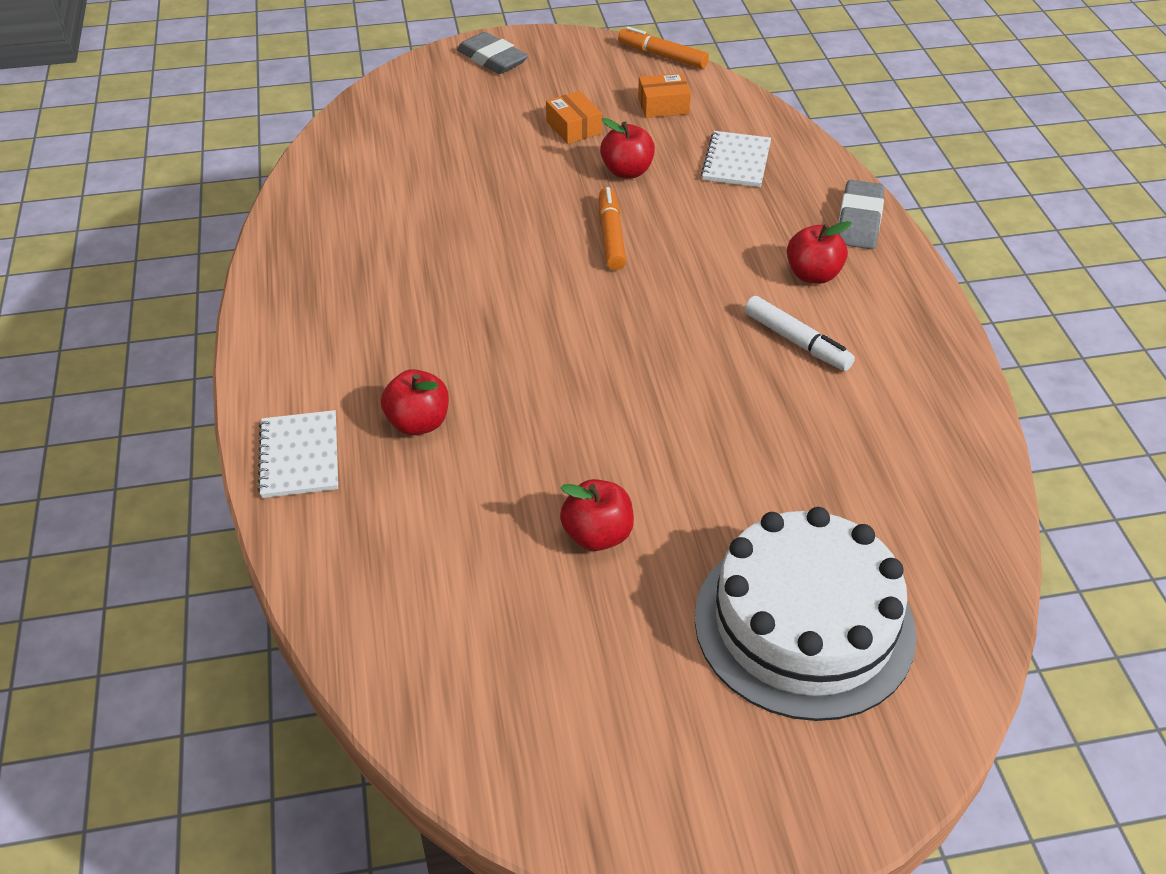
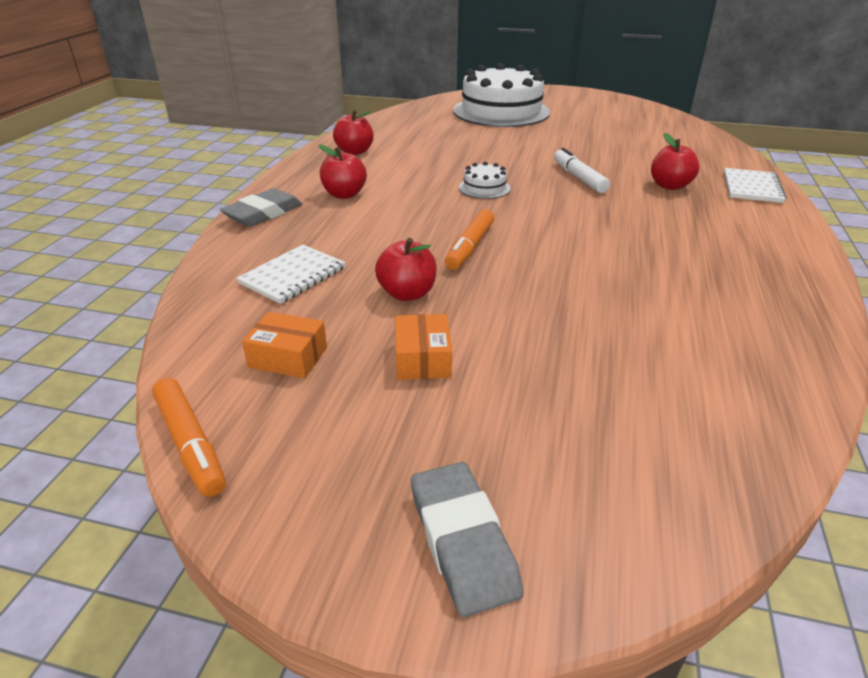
camera: 155 degrees left, 10 degrees down
red apple [560,479,634,551] -> red apple moved to [333,110,374,155]
white marker [745,296,855,371] -> white marker moved to [554,148,610,193]
none -> white cake [459,162,511,199]

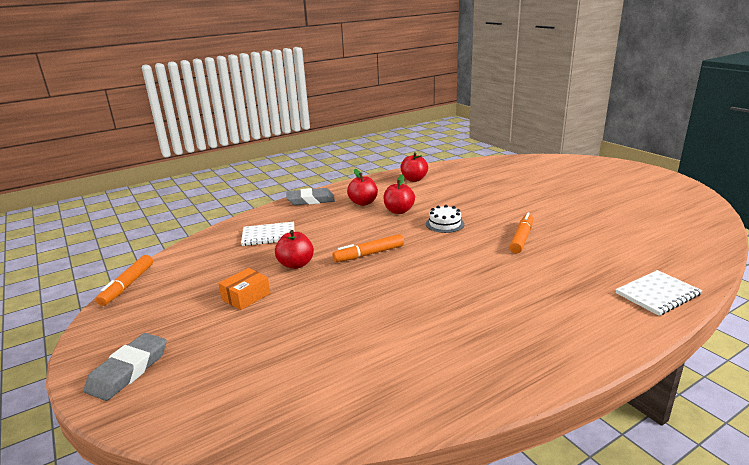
camera: 45 degrees right, 10 degrees down
orange box [242,312,327,378] -> none
white cake [453,63,550,127] -> none
white marker [554,148,610,193] -> orange marker [509,212,533,254]
red apple [651,133,700,190] -> red apple moved to [383,175,415,214]

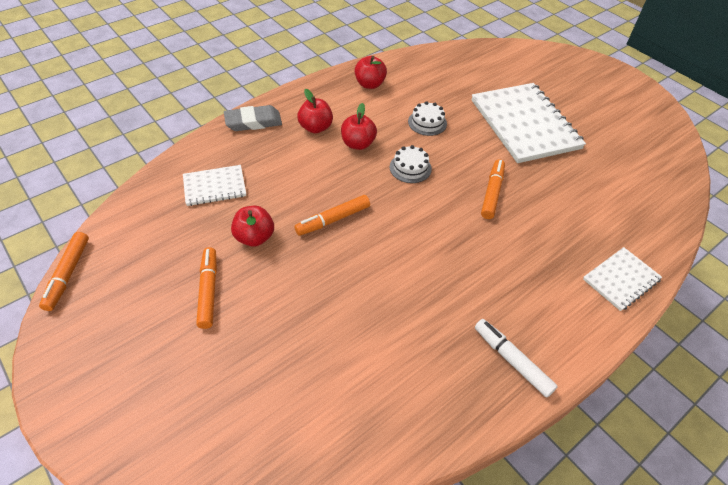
camera: 10 degrees left, 25 degrees up
grey eraser [83,333,167,401] -> none
orange box [218,268,270,310] -> orange marker [196,247,217,329]
none -> white cake [408,101,447,136]
none -> white notebook [472,83,586,163]
none -> white marker [475,319,558,398]

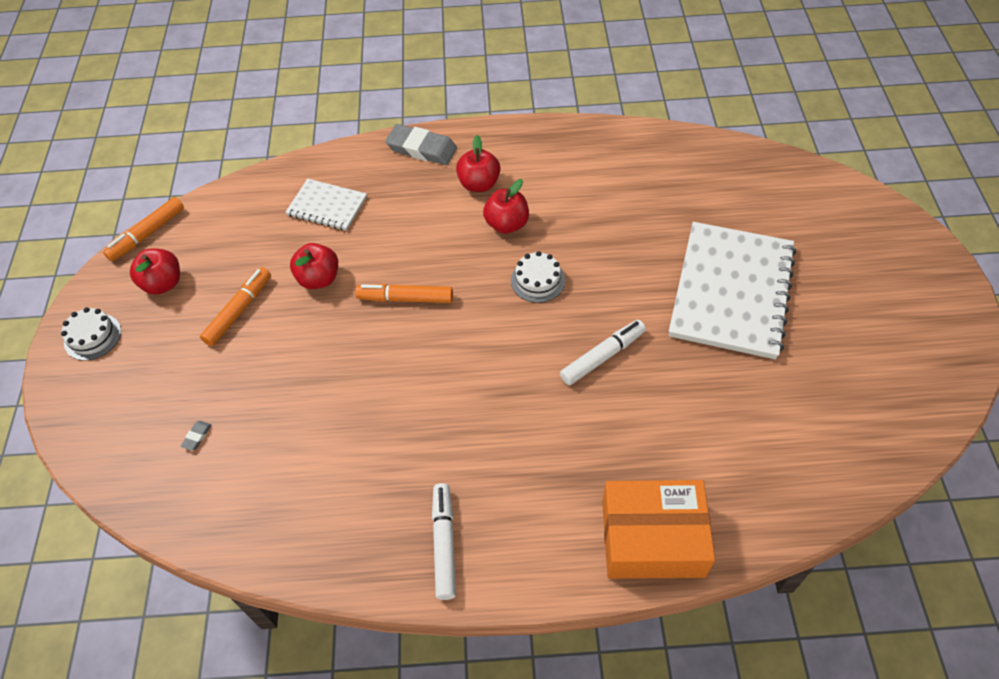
camera: 40 degrees right, 5 degrees up
red apple [355,56,387,89] -> red apple moved to [130,249,180,295]
white cake [408,101,447,136] -> white cake moved to [61,307,121,361]
orange marker [481,159,505,219] -> white marker [560,320,646,385]
white notebook [583,247,662,311] -> orange box [602,480,715,579]
none -> grey eraser [181,421,211,451]

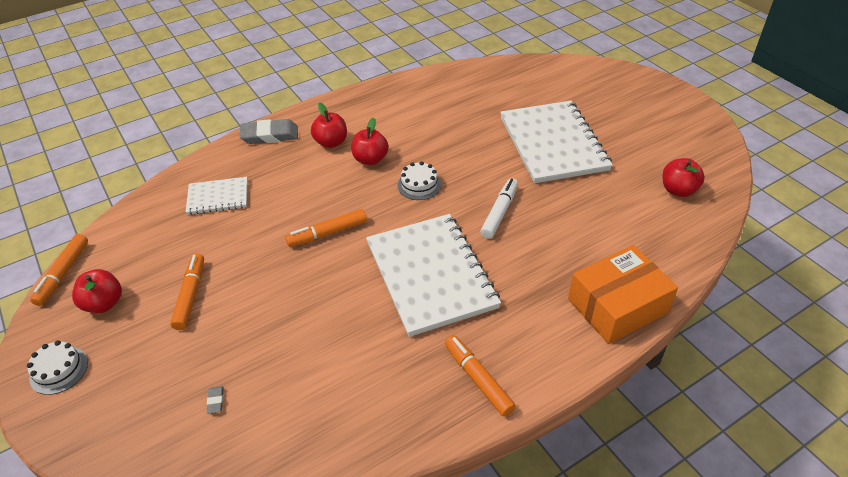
camera: 30 degrees left, 10 degrees down
red apple [290,243,338,289] -> red apple moved to [663,158,705,197]
white marker [432,483,456,600] -> orange marker [445,335,516,417]
none -> white notebook [366,214,501,337]

